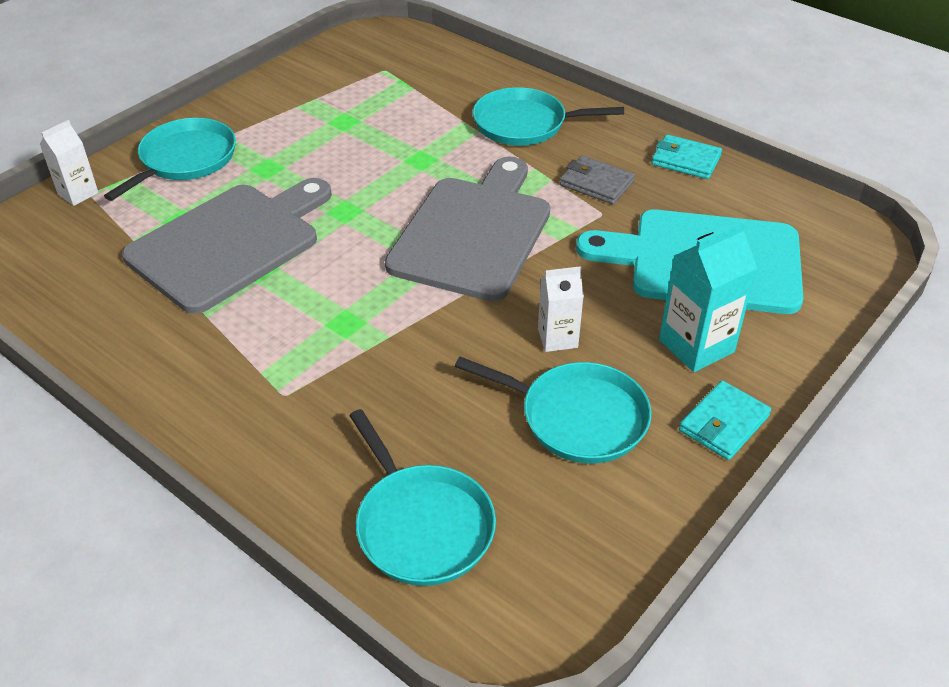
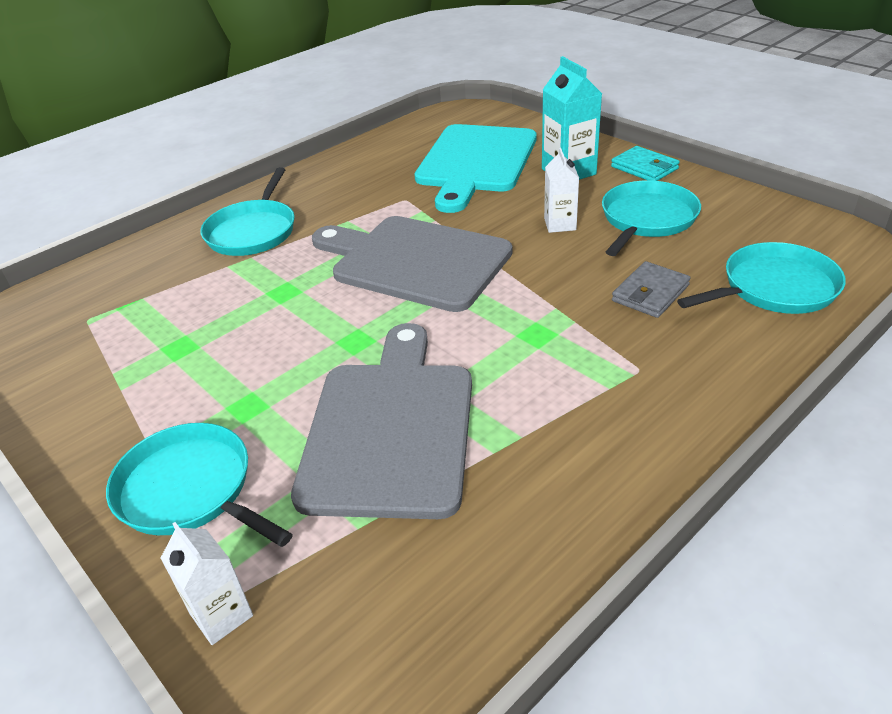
camera: 80 degrees left, 5 degrees down
grey cutting board [122,178,332,314] -> grey cutting board turned 45 degrees clockwise [291,323,472,519]
grey wallet [560,155,635,204] -> grey wallet moved to [612,261,690,318]
turquoise wallet [652,134,722,179] -> none

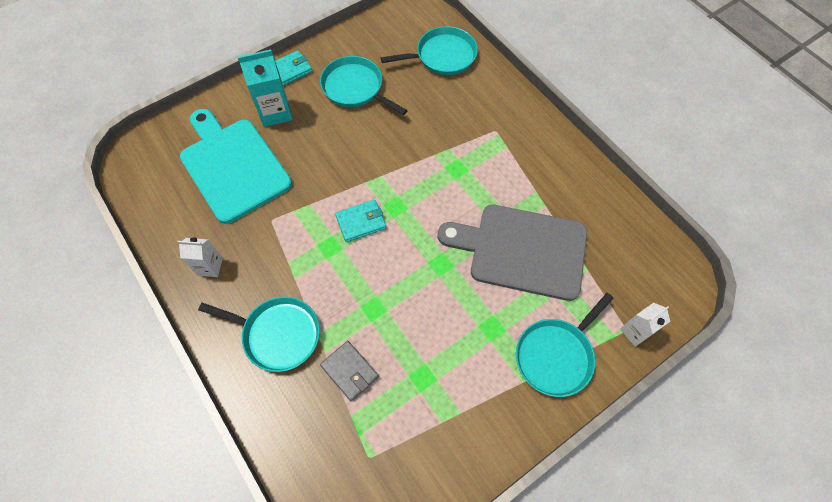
camera: 85 degrees left, 25 degrees up
grey cutting board [312,216,513,312] -> turquoise wallet [335,200,386,242]
turquoise cutting board [414,124,537,213] -> turquoise cutting board turned 150 degrees counterclockwise [180,109,292,224]
white carton [544,148,579,233] -> white carton moved to [177,237,223,277]
grey wallet [612,261,690,318] -> grey wallet moved to [320,341,379,401]
turquoise pan [677,242,846,314] -> turquoise pan turned 90 degrees clockwise [381,26,478,75]

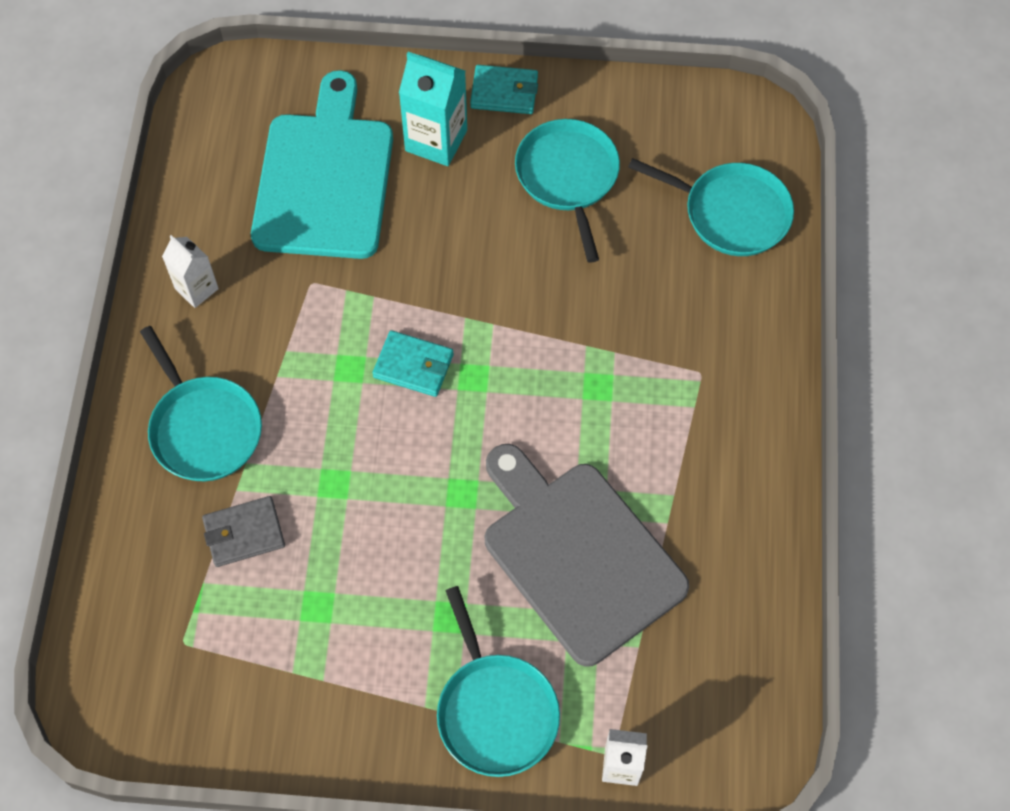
camera: 40 degrees right, 0 degrees up
grey wallet [320,341,379,401] -> grey wallet turned 75 degrees clockwise [202,496,285,567]
turquoise pan [516,293,614,397] -> turquoise pan turned 105 degrees counterclockwise [437,586,560,777]

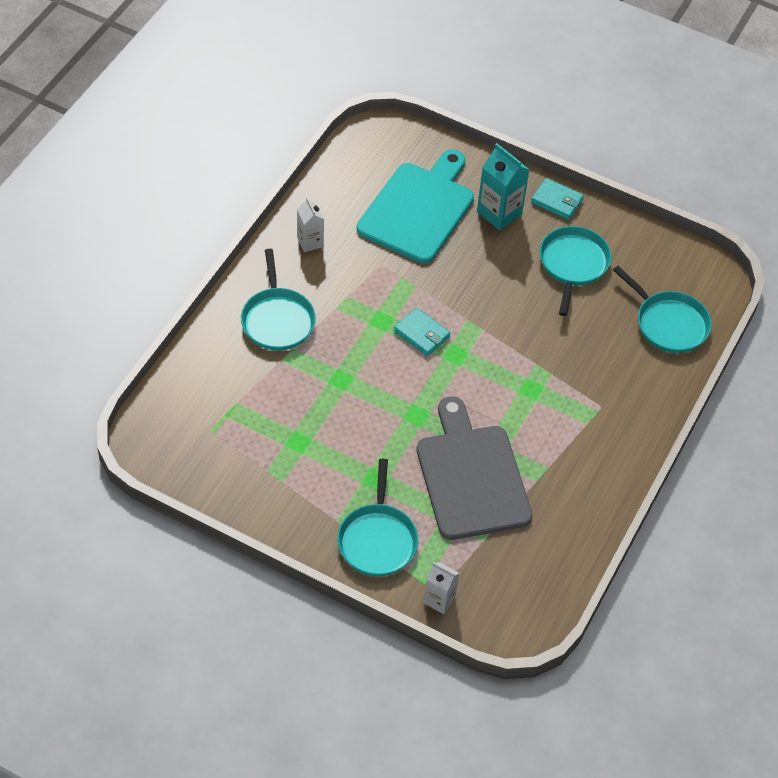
camera: 20 degrees right, 10 degrees down
grey wallet [202,496,285,567] -> none

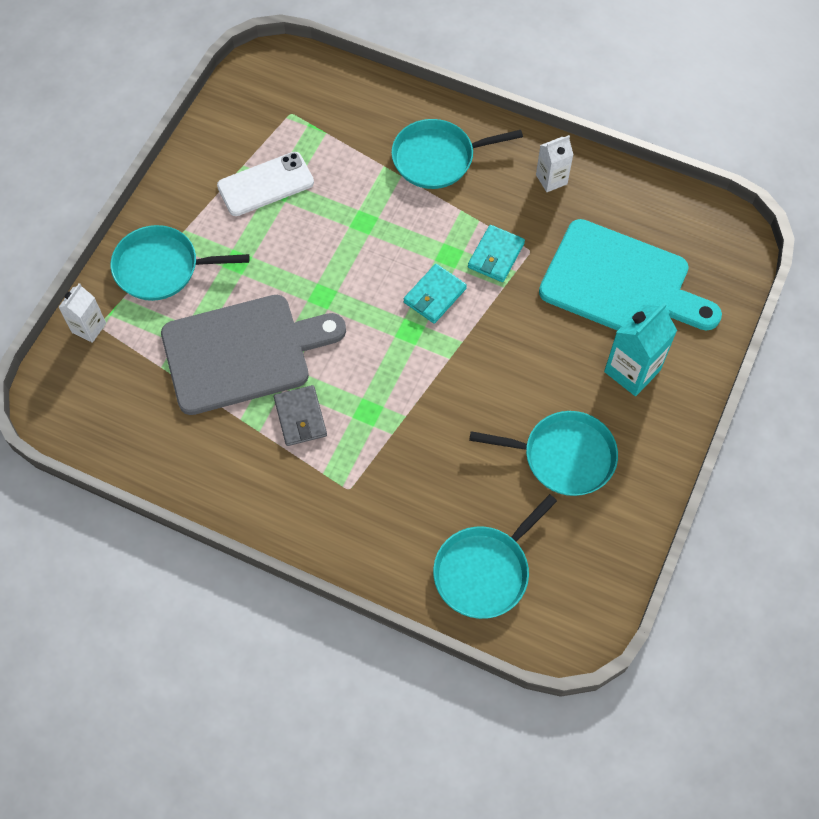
camera: 90 degrees right, 10 degrees up
turquoise wallet [531,178,584,220] -> turquoise wallet moved to [468,225,525,282]
none -> white phone [217,152,314,216]
none -> grey wallet [274,385,327,446]

